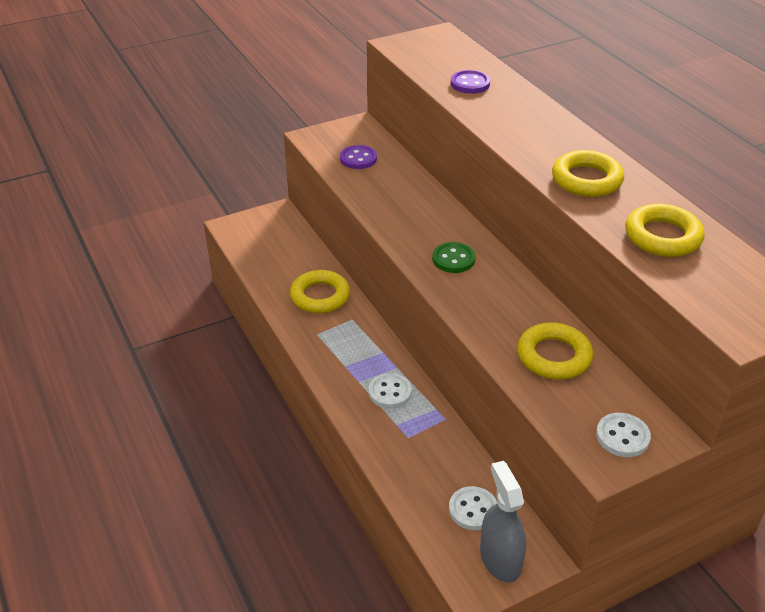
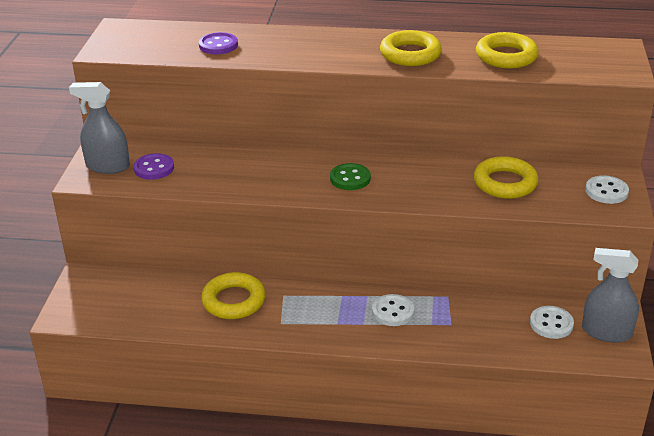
camera: 55 degrees left, 5 degrees down
none -> grey spray bottle [69,82,130,174]

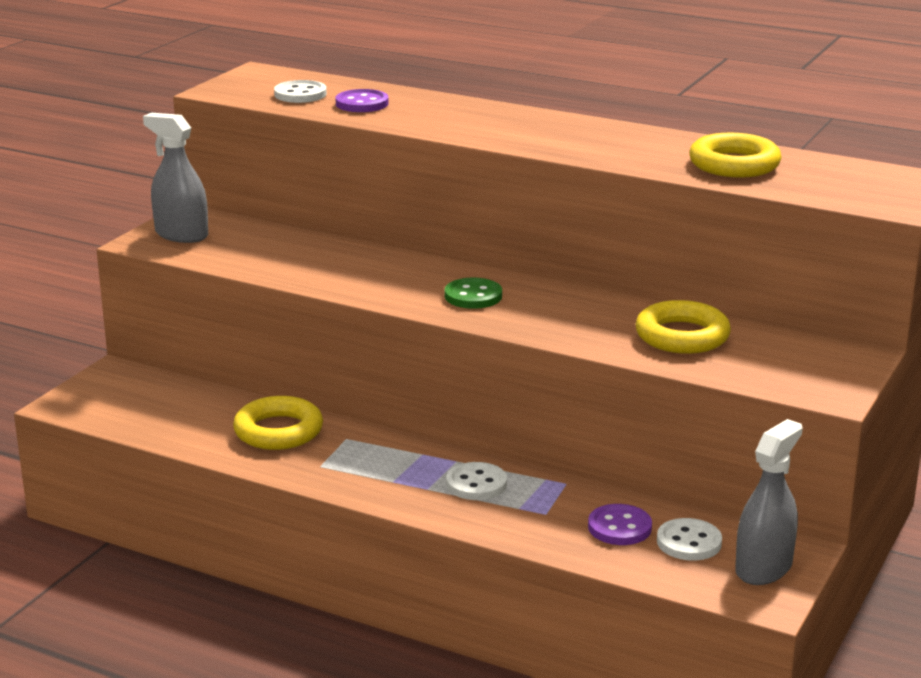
camera: 20 degrees right, 10 degrees down
purple button [134,153,174,180] -> purple button moved to [588,504,652,545]
yellow ring [380,30,442,66] -> none
grey spray bottle [582,248,639,343] -> grey spray bottle turned 90 degrees clockwise [735,419,803,585]
white button [585,175,629,204] -> white button moved to [274,80,327,103]

